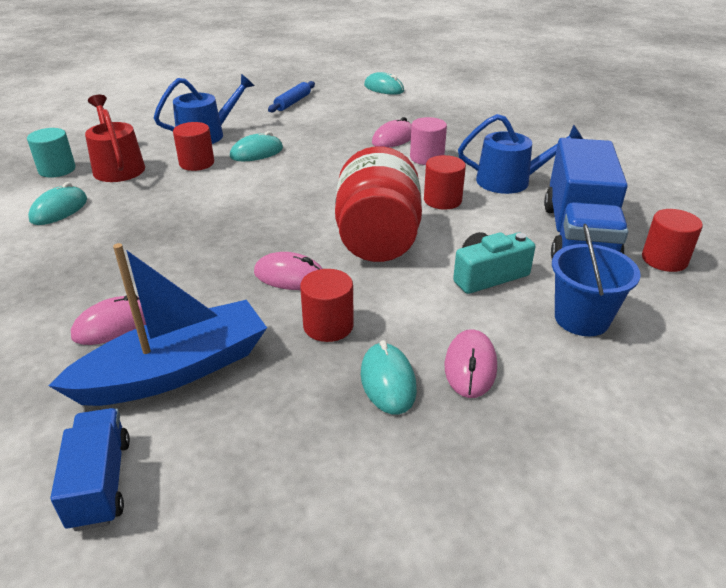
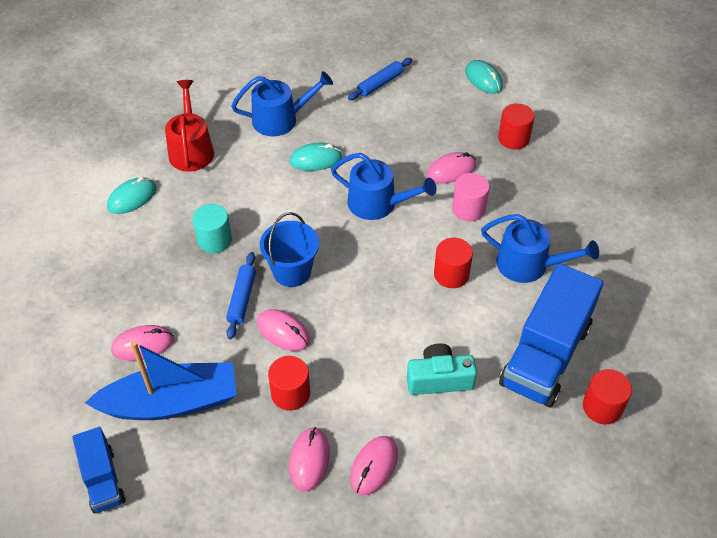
camera: 20 degrees right, 15 degrees up
turquoise cylinder [27,128,76,178] -> turquoise cylinder moved to [192,204,232,253]
blue truck [50,408,130,531] -> blue truck turned 150 degrees clockwise [72,427,126,513]
red cylinder [173,122,214,171] -> red cylinder moved to [498,103,535,149]
red jar [335,146,422,262] -> none
turquoise mouse [361,340,417,415] -> pink mouse [289,427,330,492]
blue bucket [552,224,641,336] -> blue bucket moved to [260,212,319,287]
none -> blue rolling pin [226,252,256,339]
none -> blue watering can [331,153,437,220]

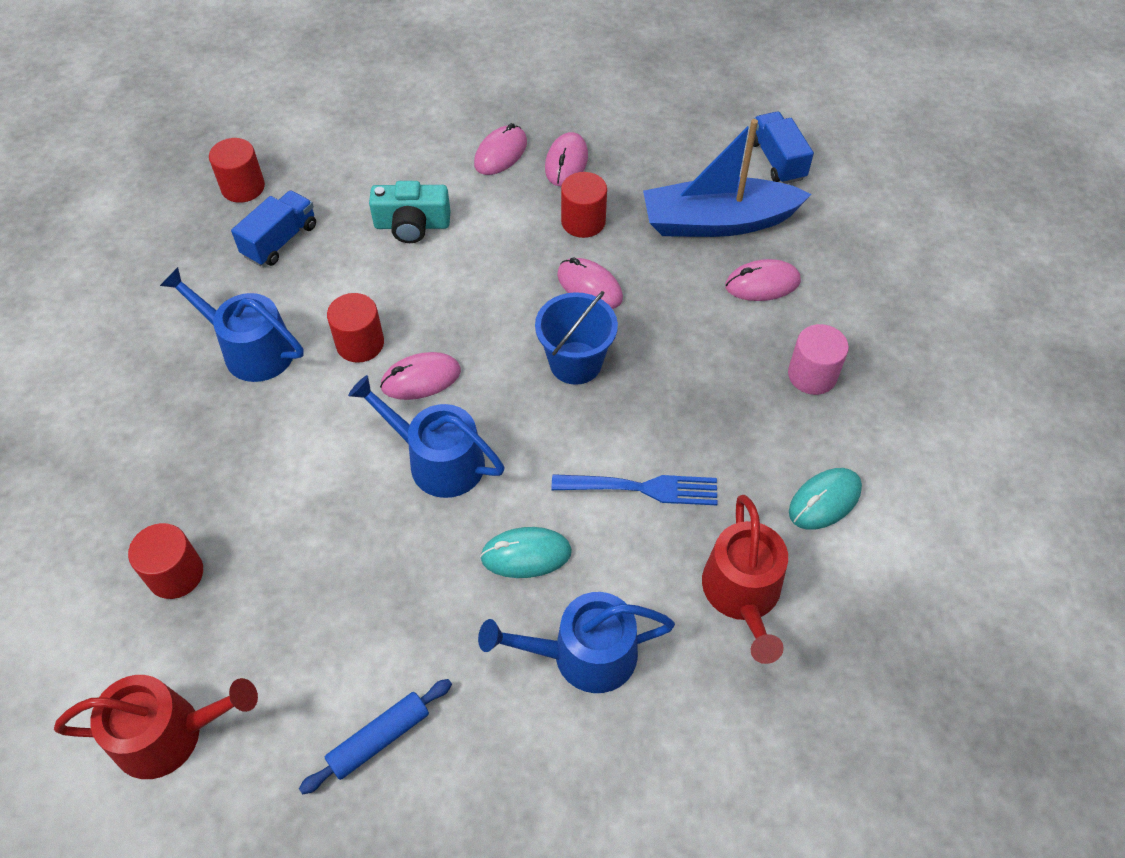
camera: 175 degrees left, 5 degrees up
turquoise cylinder [192,204,232,253] -> none
blue rolling pin [226,252,256,339] -> none
pink mouse [427,152,477,183] -> pink mouse moved to [380,352,461,400]
pink cylinder [452,173,489,221] -> pink cylinder moved to [788,324,849,395]
turquoise mouse [465,60,503,94] -> red watering can [54,675,258,779]
blue truck [499,263,604,407] -> blue truck [231,190,316,266], size x0.53
none -> blue fork [551,474,717,505]

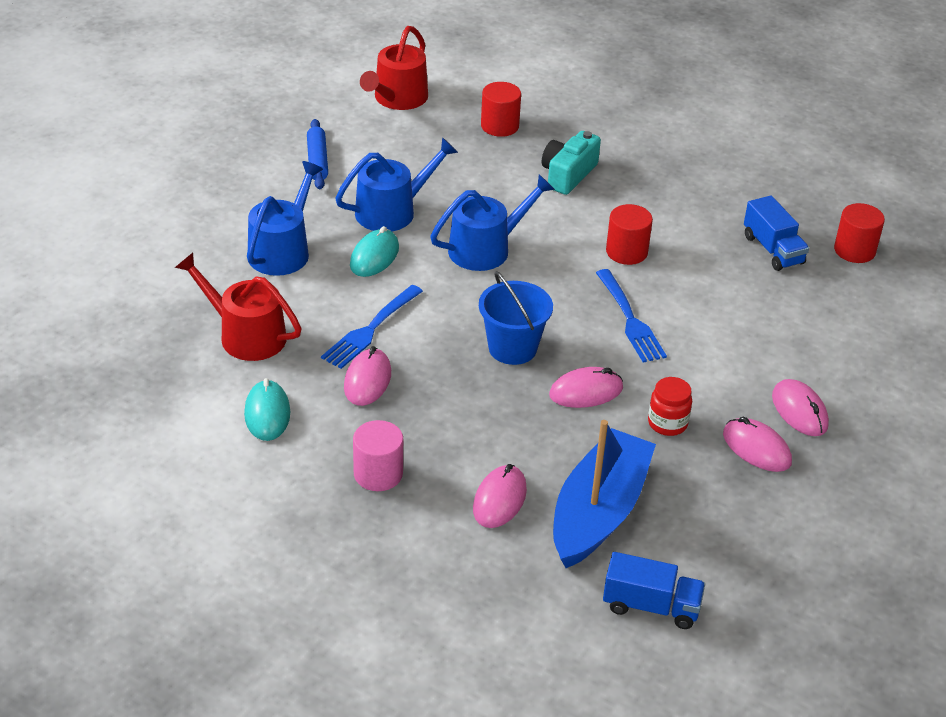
camera: 120 degrees right, 15 degrees down
blue watering can [160,267,304,382] -> blue watering can moved to [335,137,458,231]
turquoise camera [369,181,450,243] -> turquoise camera moved to [542,131,601,195]
pink mouse [380,352,461,400] -> pink mouse moved to [344,346,391,406]
red cylinder [561,172,607,238] -> red jar [648,377,692,436]
none -> blue fork [596,269,667,363]

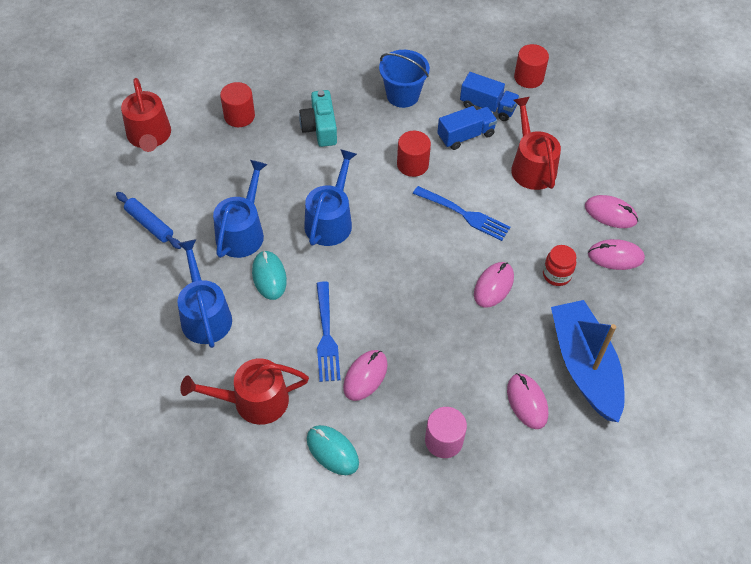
camera: 40 degrees left, 15 degrees up
pink mouse [344,346,391,406] -> pink mouse turned 60 degrees clockwise [343,350,388,401]
blue bucket [479,271,553,365] -> blue bucket moved to [379,50,430,108]
blue truck [603,552,705,629] -> blue truck moved to [437,106,497,150]
none -> red watering can [511,97,561,190]

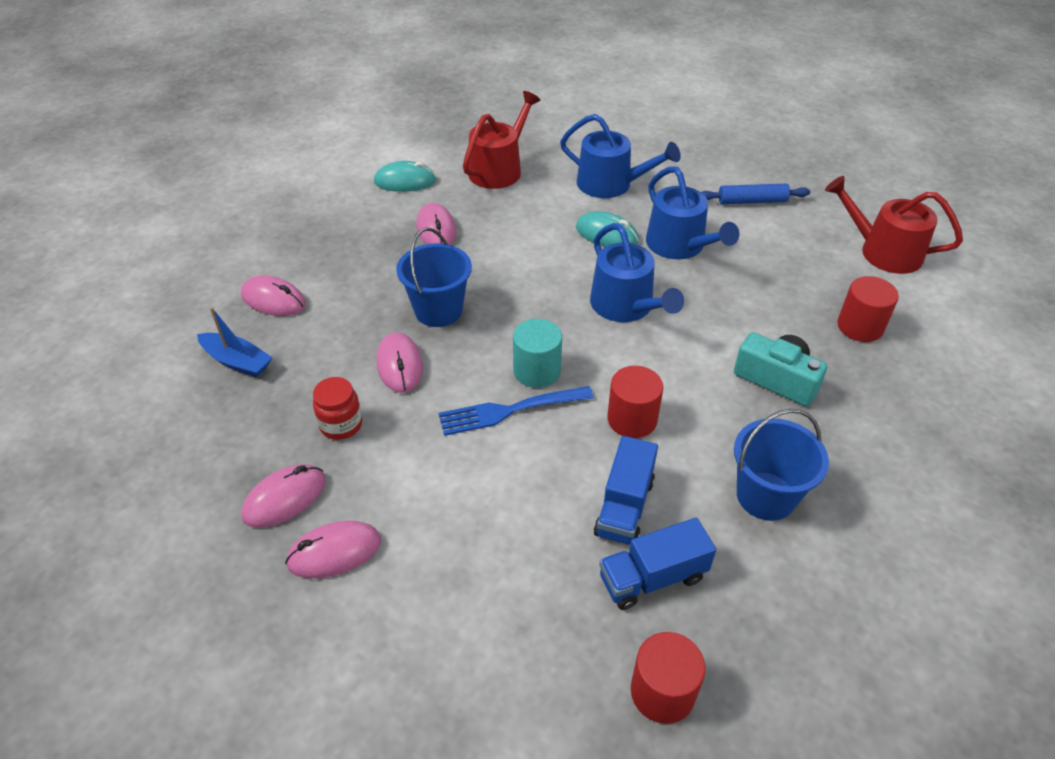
camera: 135 degrees right, 10 degrees down
blue fork [316,281,341,382] -> none
pink cylinder [425,407,467,458] -> none
red watering can [511,97,561,190] -> none
blue boat [551,300,625,422] -> blue boat [197,307,273,378], size x0.51
none -> blue bucket [396,227,472,327]
none -> turquoise cylinder [513,319,562,388]

